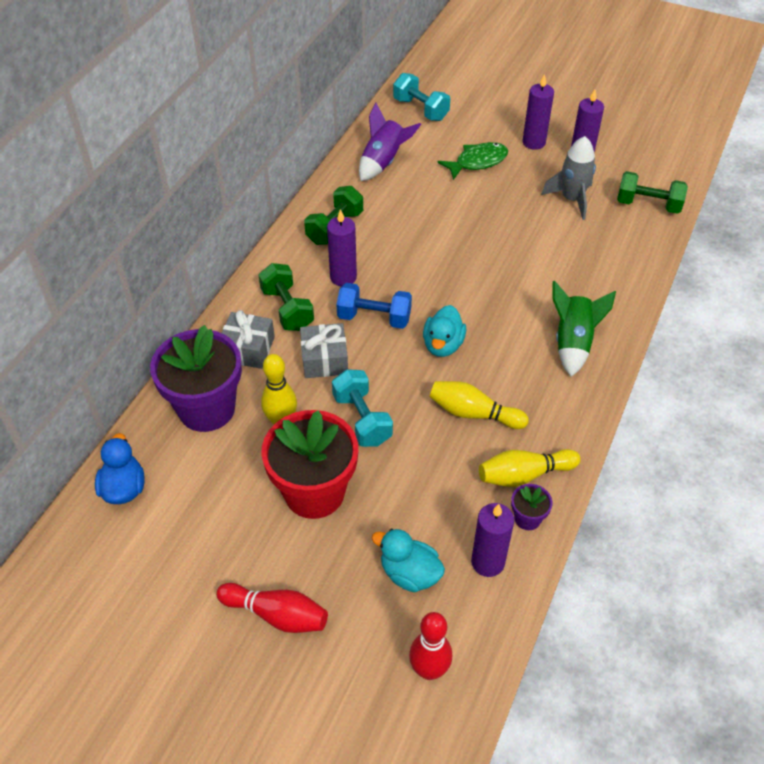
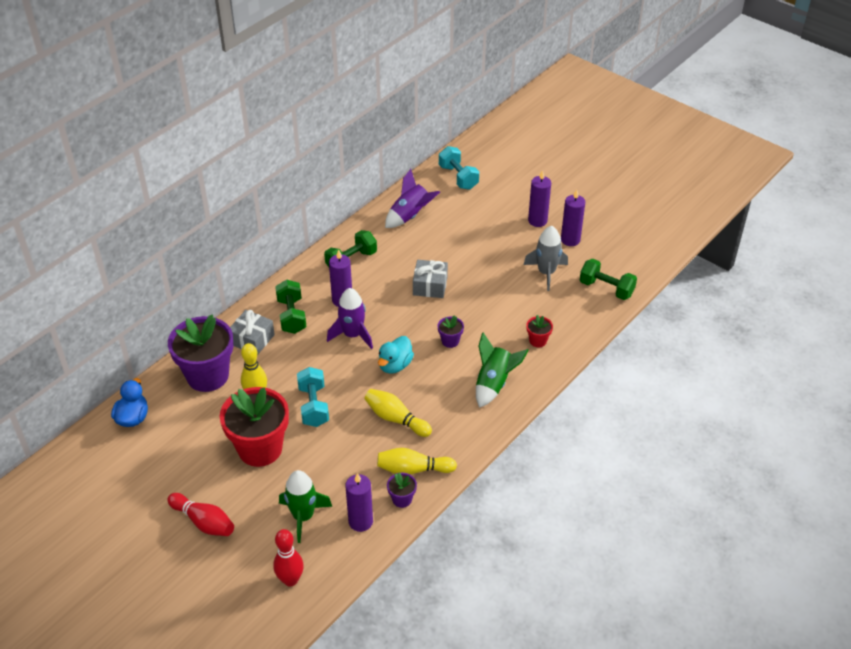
camera: 15 degrees right, 5 degrees down
grey gift [300,323,348,378] -> grey gift moved to [413,260,448,298]
blue dumbbell [336,283,412,329] -> purple rocket [327,288,373,349]
turquoise duck [372,529,445,592] -> green rocket [279,470,332,543]
green fish [438,142,508,180] -> none
none -> purple flower pot [438,315,464,348]
none -> red flower pot [526,315,553,348]

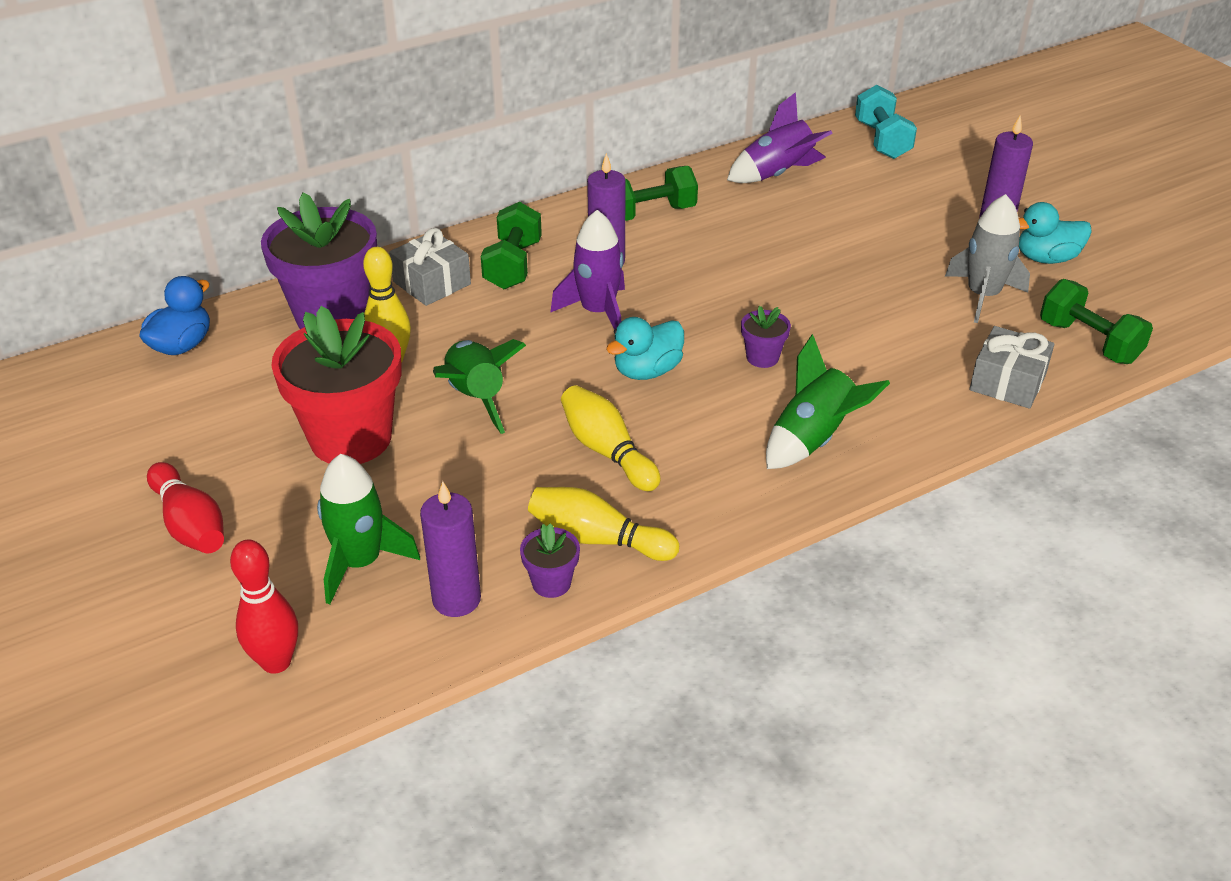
camera: 20 degrees right, 5 degrees down
turquoise dumbbell [297,367,329,427] -> green rocket [433,339,526,434]
grey gift [413,260,448,298] -> grey gift moved to [970,326,1055,409]
red flower pot [526,315,553,348] -> none
purple candle [561,189,585,246] -> turquoise duck [1019,202,1092,264]

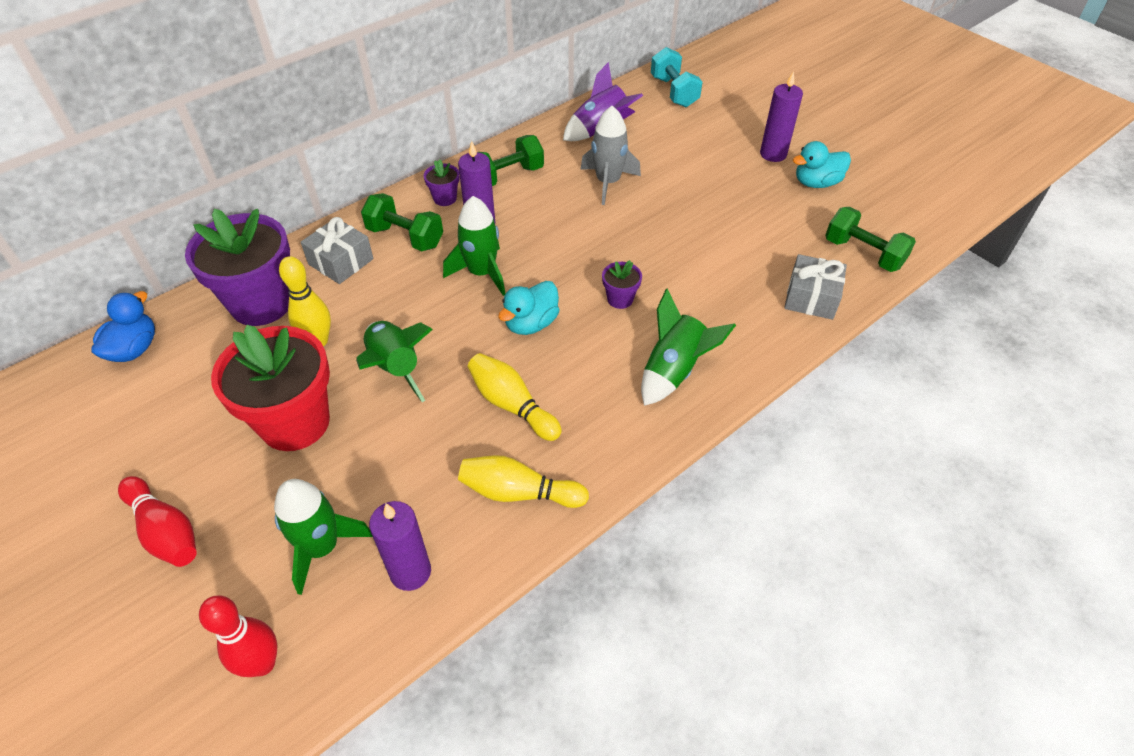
camera: 10 degrees left, 10 degrees up
green dumbbell [481,202,542,290] -> green dumbbell turned 60 degrees counterclockwise [361,193,443,251]
purple flower pot [520,523,580,598] -> purple flower pot moved to [424,159,459,206]
purple rocket [550,210,625,329] -> green rocket [443,196,506,296]
grey rocket [945,194,1030,323] -> grey rocket moved to [580,106,641,205]

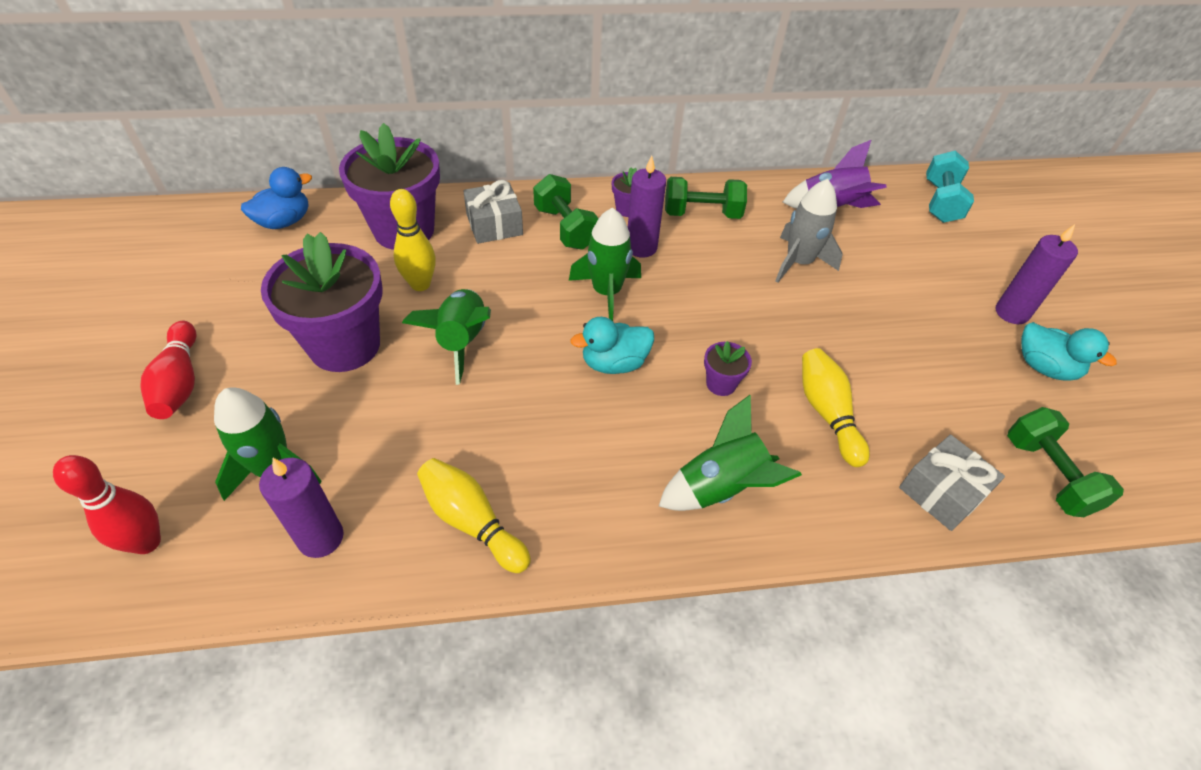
camera: 30 degrees right, 0 degrees up
red flower pot [211,325,330,451] -> purple flower pot [261,232,383,372]
yellow bowling pin [468,353,562,441] -> yellow bowling pin moved to [802,348,870,467]
turquoise duck [793,141,851,188] -> turquoise duck turned 150 degrees counterclockwise [1021,322,1117,381]

